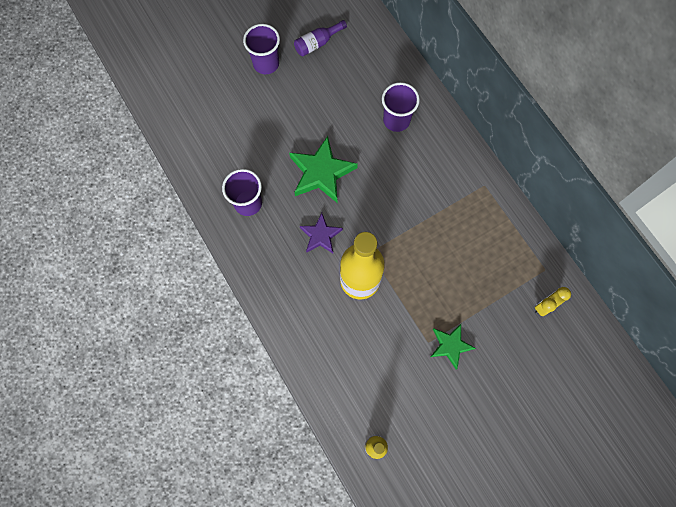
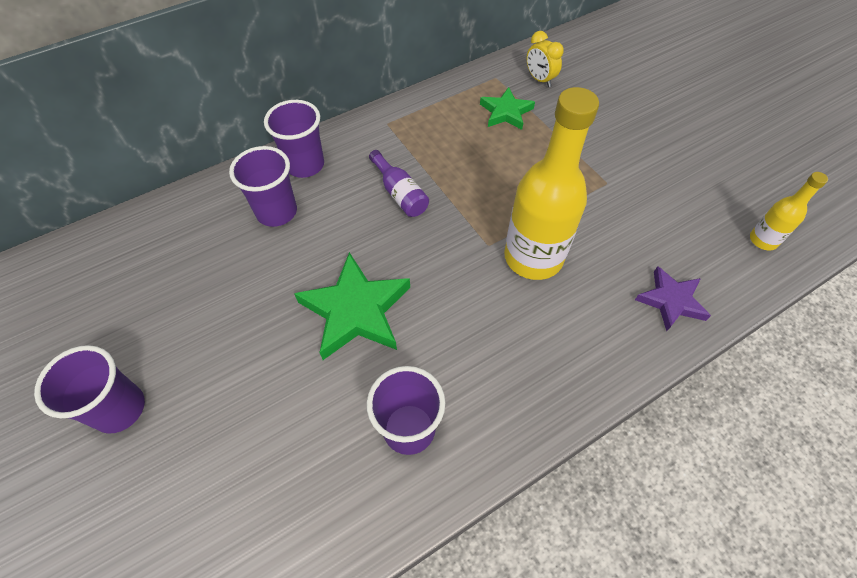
camera: 90 degrees left, 15 degrees down
purple bottle [294,20,347,56] -> purple bottle moved to [369,150,429,217]
purple star [300,213,343,253] -> purple star moved to [635,266,711,331]
green star [431,324,476,369] -> green star moved to [480,87,535,130]
none -> purple cup [264,100,324,178]

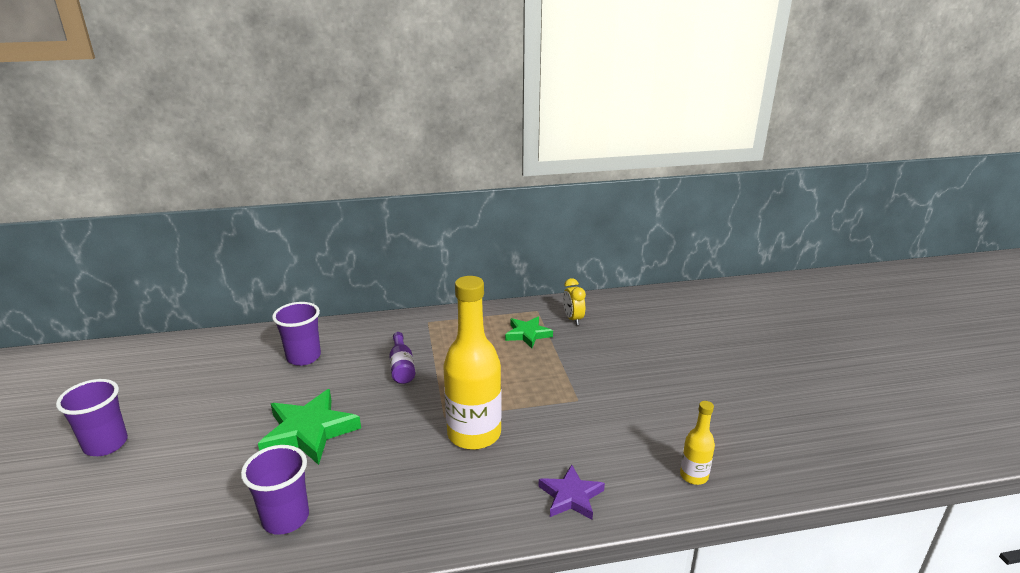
camera: 20 degrees right, 30 degrees down
purple cup [264,100,324,178] -> none

